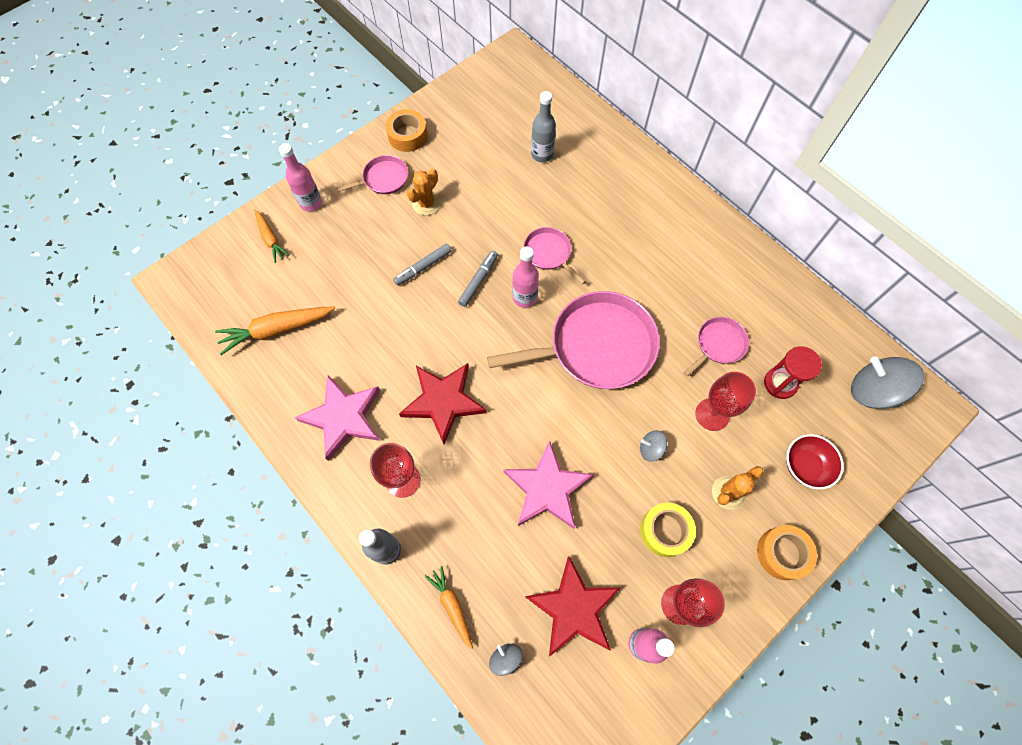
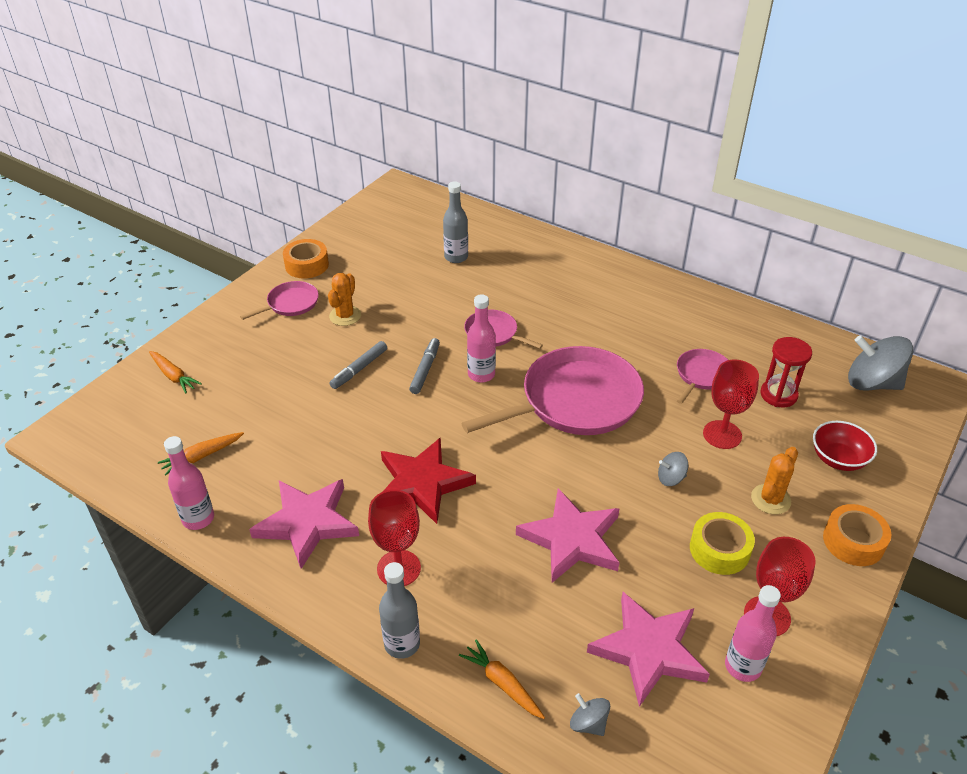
camera: 15 degrees left, 25 degrees down
orange carrot [215,306,335,355] -> orange carrot [158,432,244,476], size x0.61
pink bottle [279,143,322,212] -> pink bottle moved to [164,436,214,530]
red star [525,556,621,656] -> pink star [587,592,710,707]

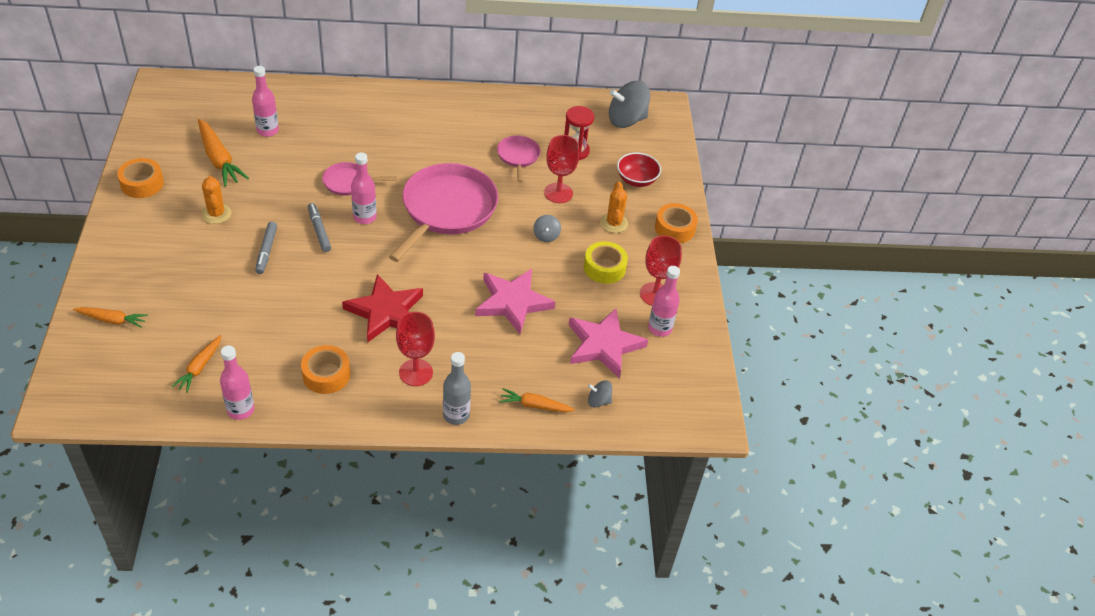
camera: 40 degrees left, 5 degrees up
pink pan [240,281,319,320] -> none
pink star [249,479,359,569] -> orange tape [301,345,350,394]
grey bottle [443,181,468,263] -> pink bottle [252,66,279,137]
grey spinning top [658,452,688,486] -> grey spinning top turned 45 degrees counterclockwise [533,215,561,242]
none -> orange carrot [198,119,249,187]

